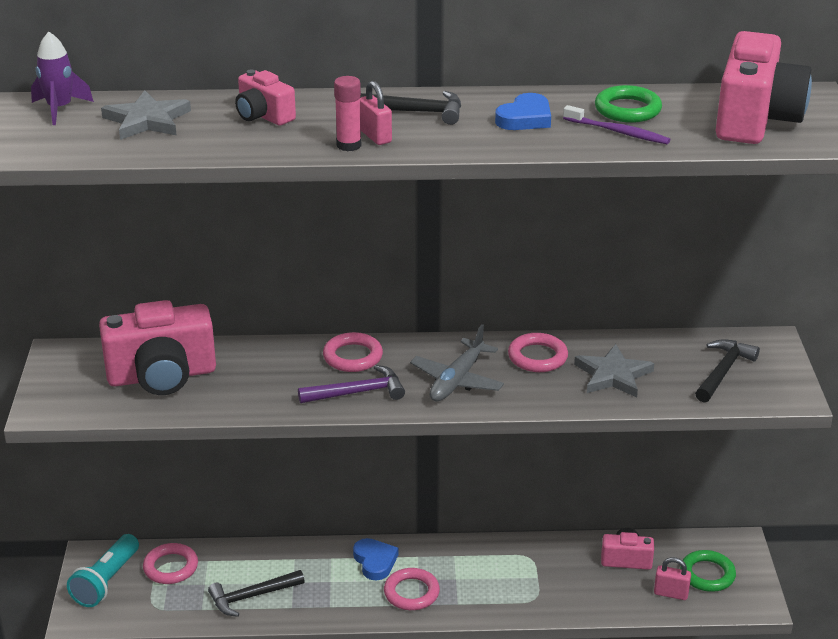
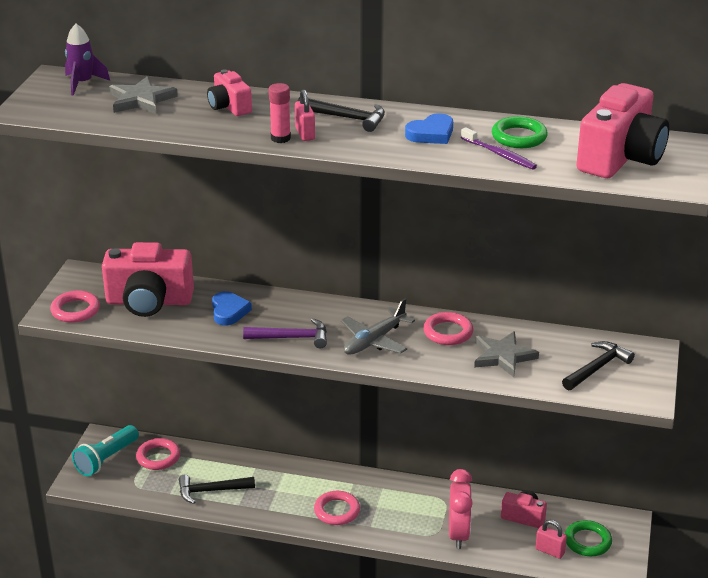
camera: 15 degrees right, 0 degrees up
pink ring [323,332,383,372] -> pink ring moved to [50,291,100,323]
blue heart [353,538,398,580] -> blue heart moved to [212,291,252,325]
none -> pink clock [449,469,473,549]

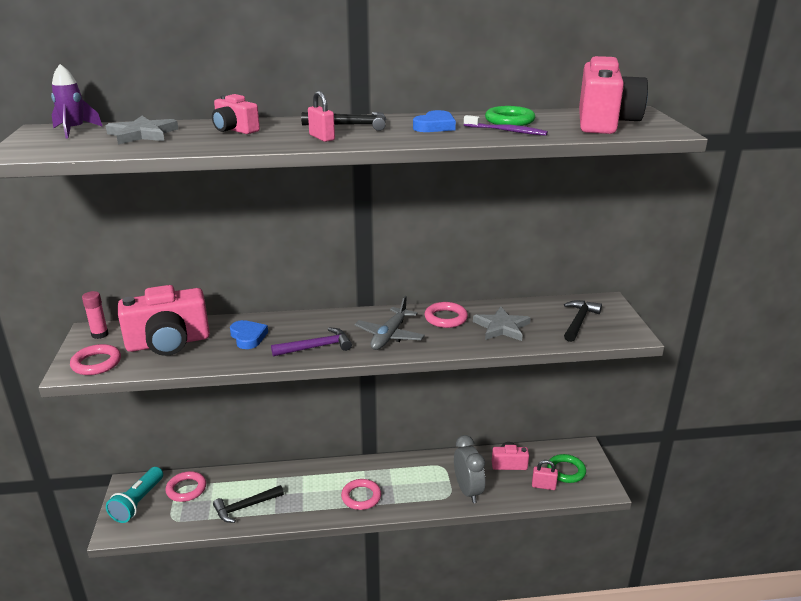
camera: 20 degrees left, 5 degrees down
pink glue stick [269,83,291,143] -> pink glue stick moved to [82,291,109,339]
pink clock [449,469,473,549] -> grey clock [454,435,485,503]

